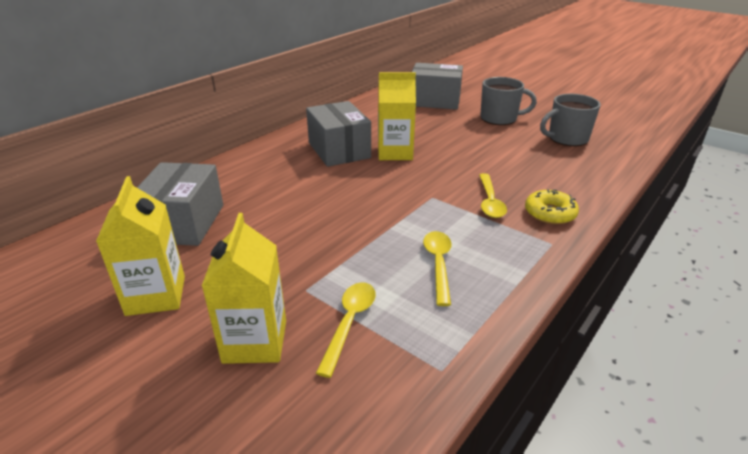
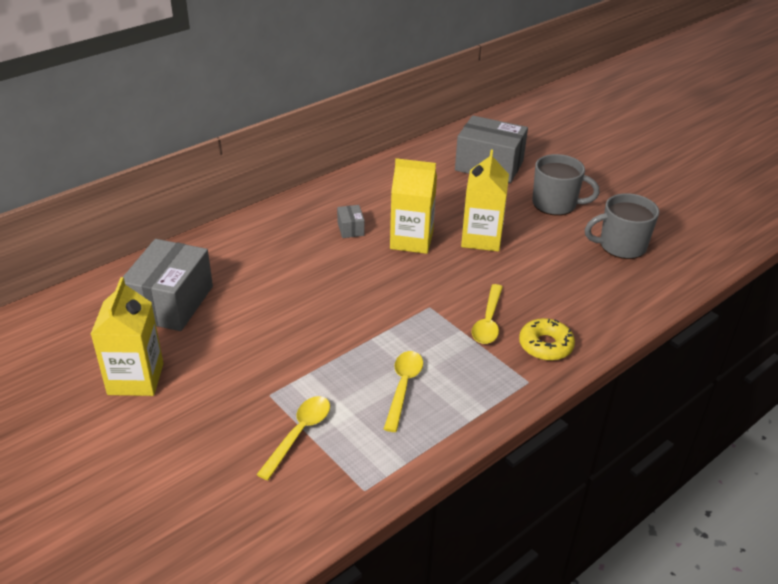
camera: 10 degrees right, 5 degrees up
yellow carton [202,213,286,364] -> yellow carton moved to [461,150,509,252]
grey box [306,101,371,167] -> grey box [337,205,365,238], size x0.43

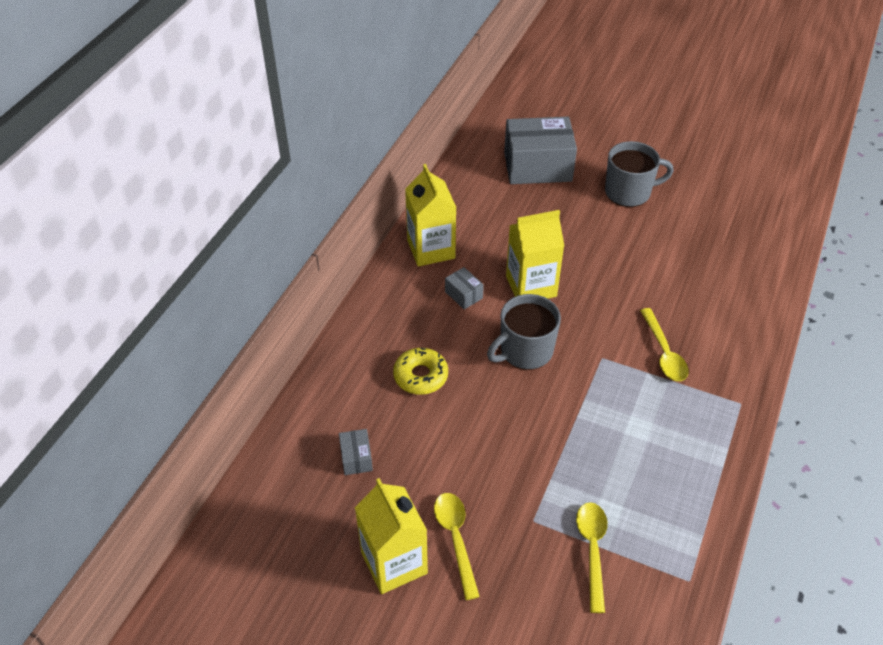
camera: 25 degrees left, 10 degrees up
grey box [123,239,213,331] -> grey box [339,429,373,475], size x0.43
yellow spoon [384,351,423,432] -> yellow spoon moved to [434,493,480,600]
yellow carton [461,150,509,252] -> yellow carton moved to [405,164,457,266]
yellow donut [519,318,575,361] -> yellow donut moved to [393,348,448,395]
grey mug [585,193,659,259] -> grey mug moved to [487,294,561,370]

